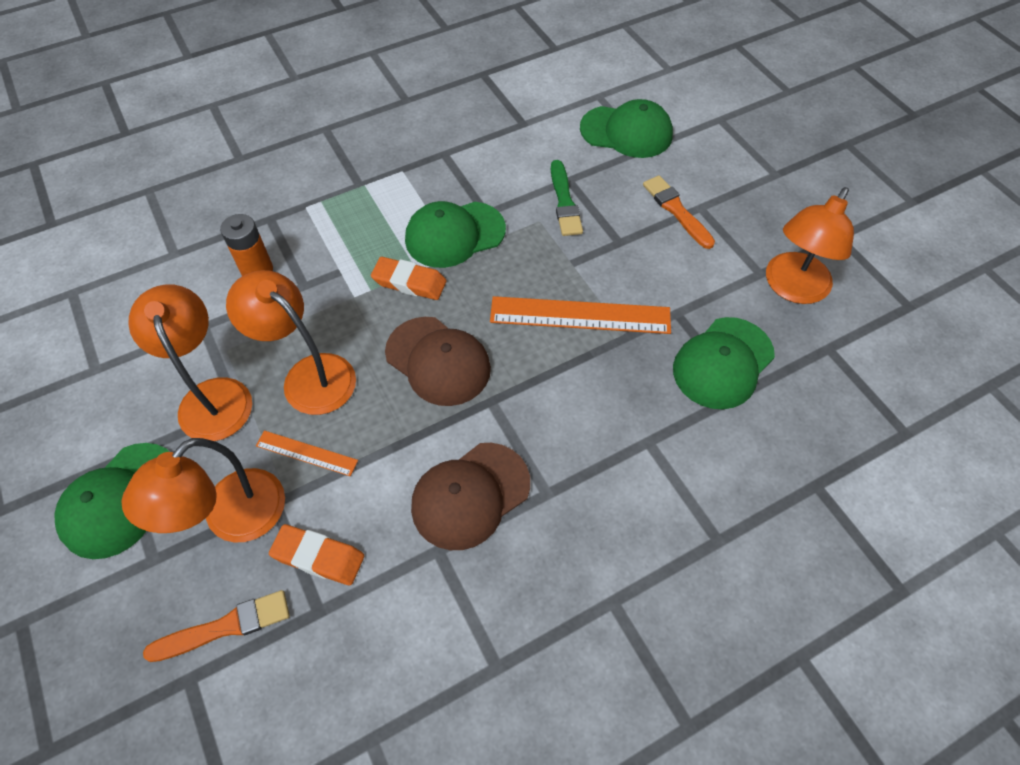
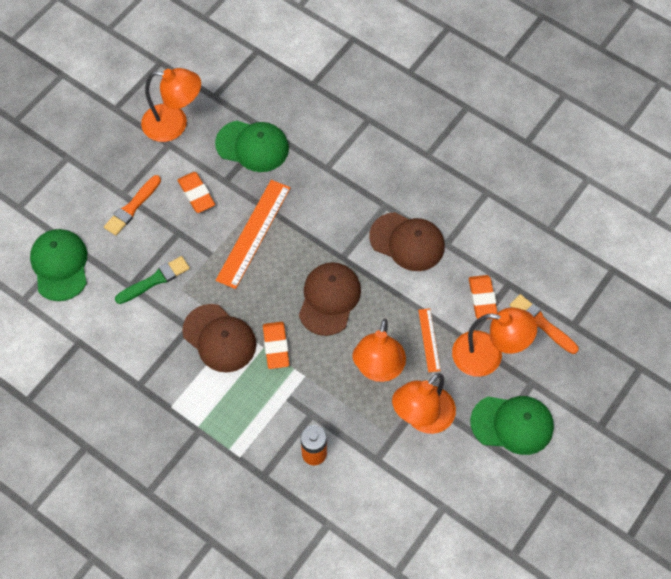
camera: 115 degrees left, 5 degrees up
green cap [405,201,506,268] -> brown cap [182,304,256,372]
orange ruler [490,296,671,334] -> orange ruler turned 45 degrees clockwise [216,180,291,289]
none -> orange eraser [178,172,215,213]

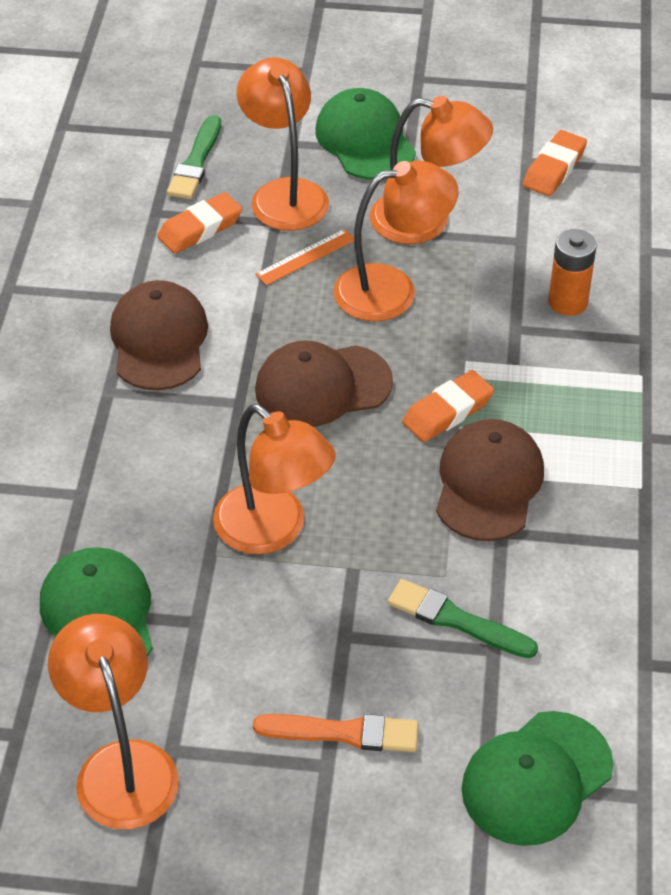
camera: 120 degrees left, 15 degrees down
orange eraser [178,172,215,213] -> orange eraser moved to [523,130,587,196]
orange ruler [216,180,291,289] -> orange lamp [213,404,336,554]
orange brush [510,294,578,354] -> green brush [167,115,221,199]

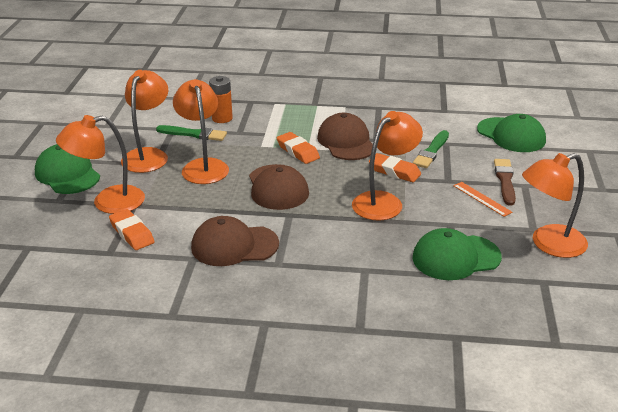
camera: 90 degrees left, 15 degrees down
green brush [167,115,221,199] -> green brush moved to [156,125,227,141]
orange brush [253,714,419,752] -> brown brush [494,159,516,206]
orange ruler [255,229,354,286] -> orange ruler moved to [453,182,512,217]
green cap [315,88,416,179] -> green cap turned 75 degrees clockwise [35,144,100,194]
brown cap [436,419,544,541] -> brown cap turned 60 degrees clockwise [317,113,373,160]
orange eraser [523,130,587,196] -> orange eraser moved to [369,153,421,182]

